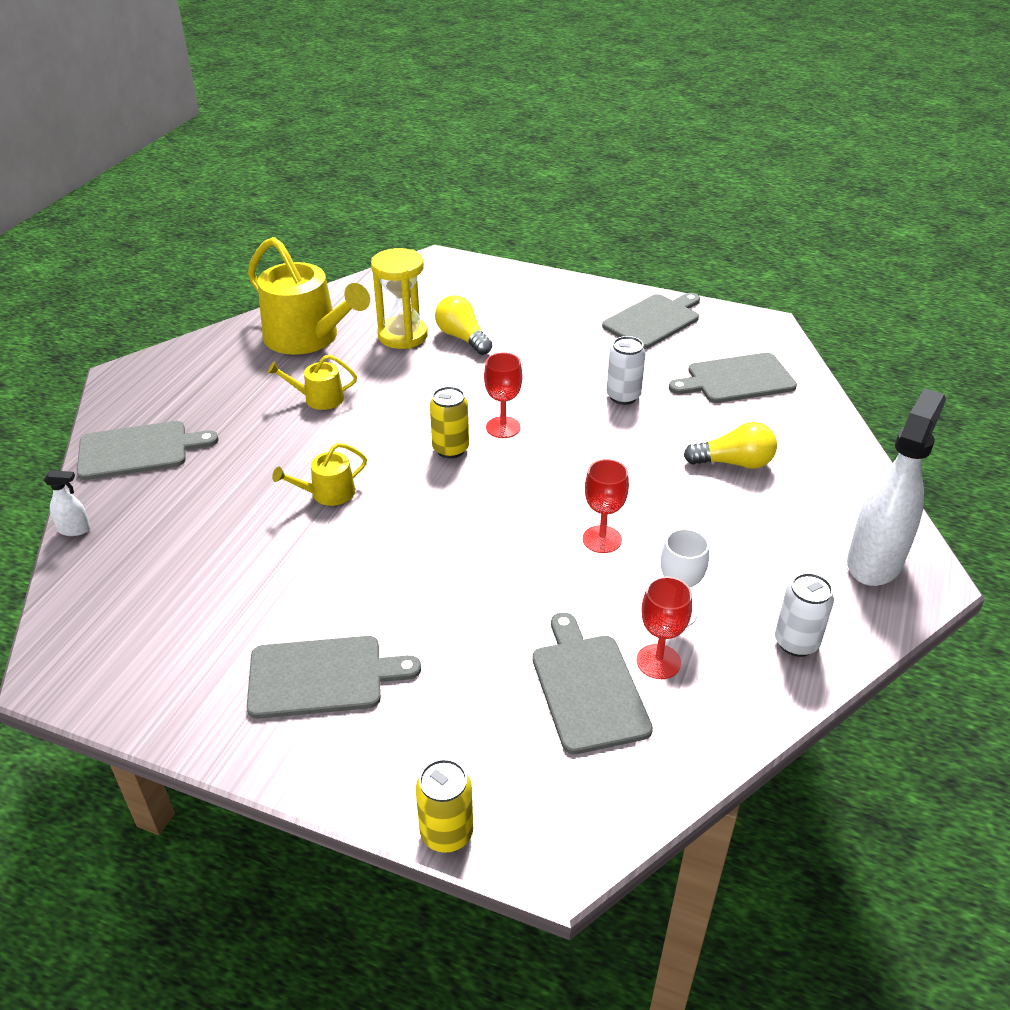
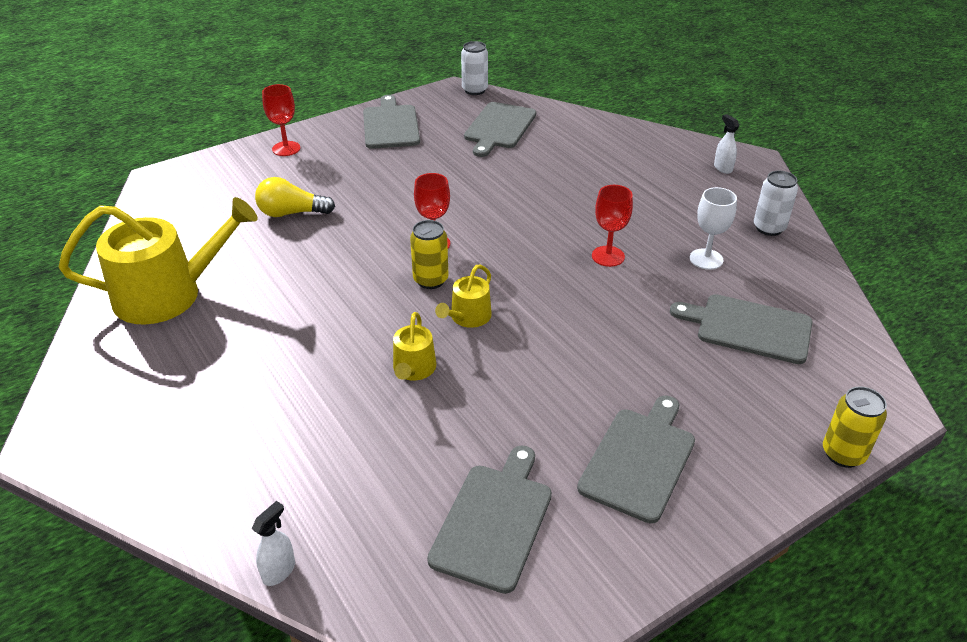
camera: 55 degrees left, 0 degrees up
grey cutting board [77,421,219,480] -> grey cutting board moved to [427,445,552,594]
yellow watering can [268,355,357,410] -> yellow watering can moved to [435,265,492,328]
yellow hourglass [371,248,428,349] -> none
white can [607,336,645,405] -> white can moved to [461,41,488,95]
red goblet [636,577,692,679] -> red goblet moved to [262,84,300,156]
yellow light bulb [684,422,777,469] -> none
white spray bottle [847,388,946,586] -> white spray bottle [714,114,739,174], size x0.41

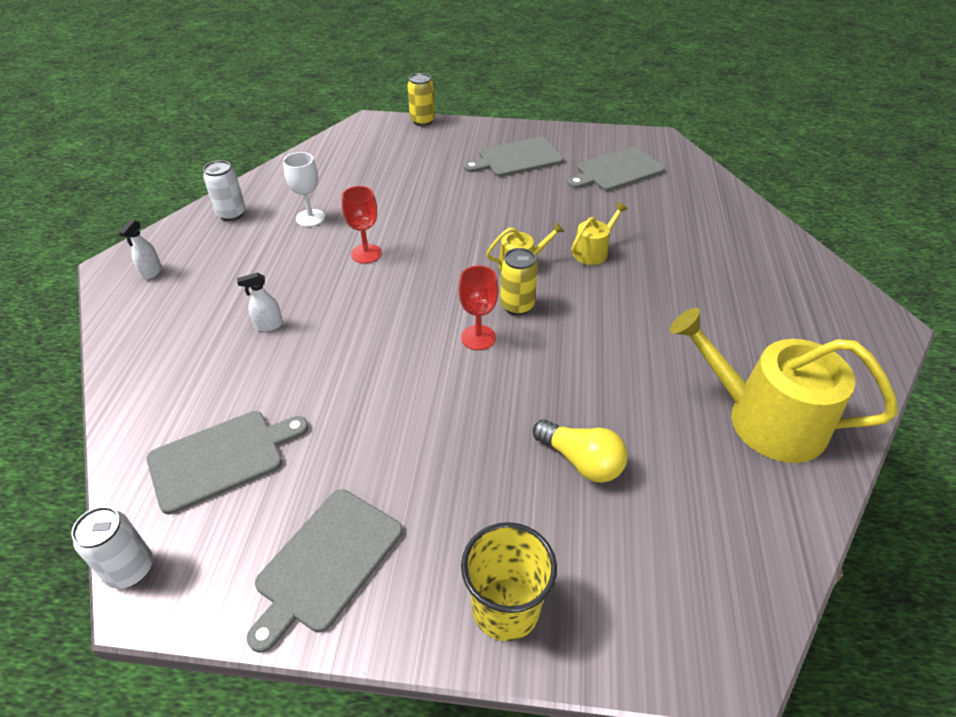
camera: 140 degrees left, 5 degrees up
white spray bottle [252,501,295,586] -> white spray bottle moved to [237,273,283,332]
red goblet [262,84,300,156] -> yellow cup [461,522,557,641]
grey cutting board [670,294,813,364] -> none

